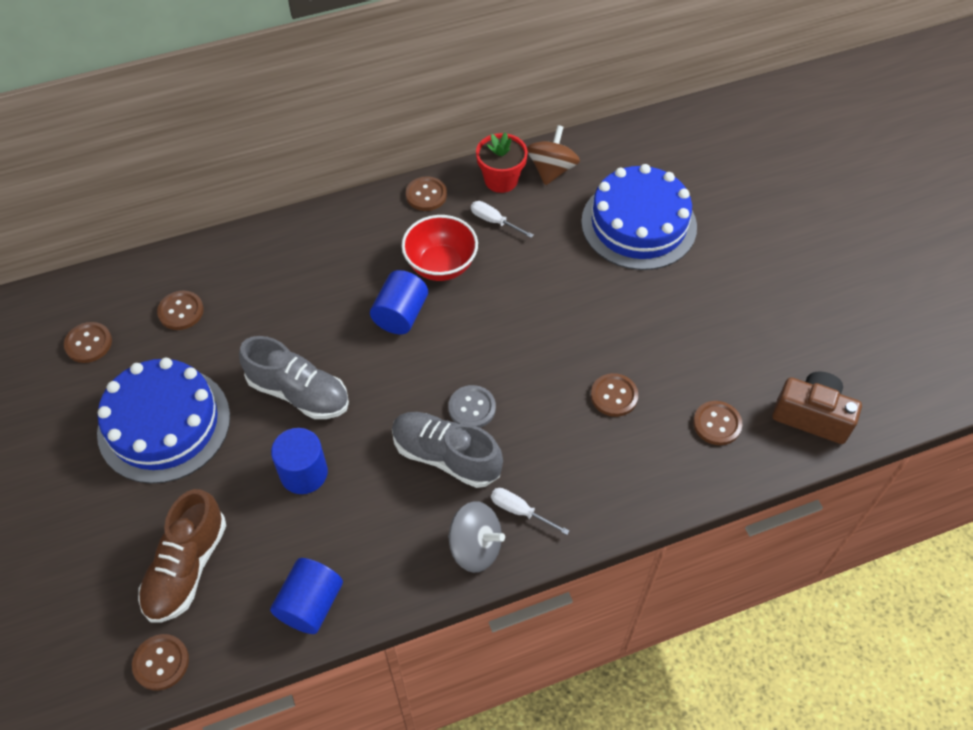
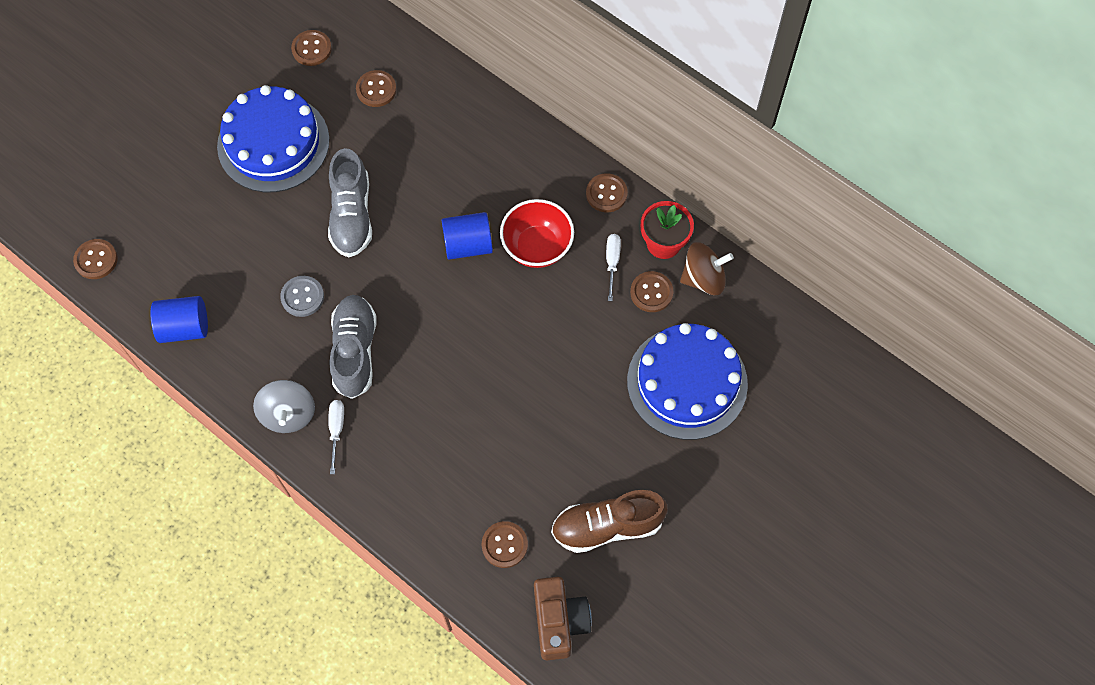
camera: 60 degrees right, 10 degrees up
brown shoe [138,489,226,622] -> brown shoe moved to [551,490,667,553]
blue cylinder [271,428,328,494] -> none
grey button [448,385,496,428] -> grey button moved to [280,276,324,317]
brown button [591,373,638,417] -> brown button moved to [630,271,673,312]

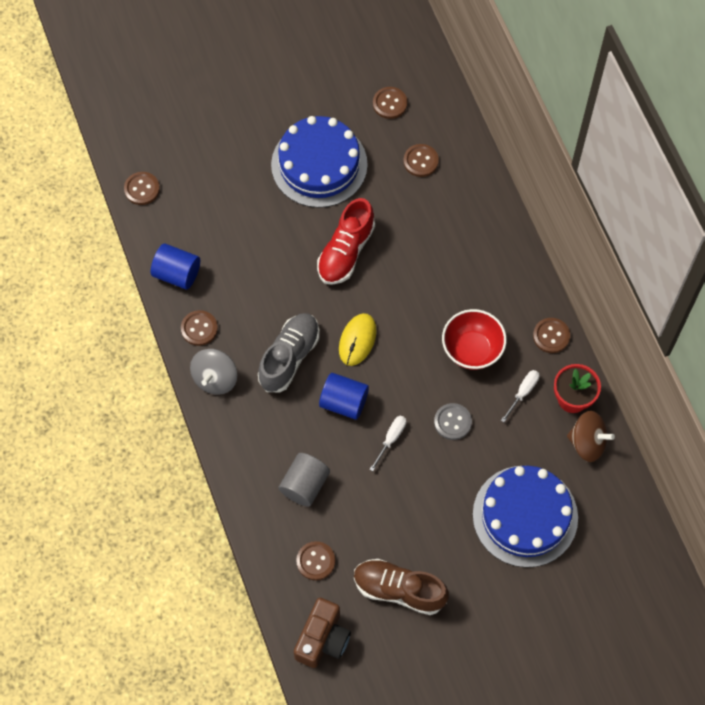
camera: 30 degrees right, 0 degrees up
grey button [280,276,324,317] -> grey button moved to [434,403,472,440]
grey shoe [328,148,372,257] -> red shoe [317,198,375,285]
white screwdriver [328,400,344,474] -> white screwdriver moved to [369,416,406,471]
blue cylinder [442,212,493,260] -> blue cylinder moved to [319,373,369,420]
brown button [630,271,673,312] -> brown button moved to [181,310,218,346]
none -> grey cylinder [279,453,330,507]
none -> yellow mouse [339,313,377,366]

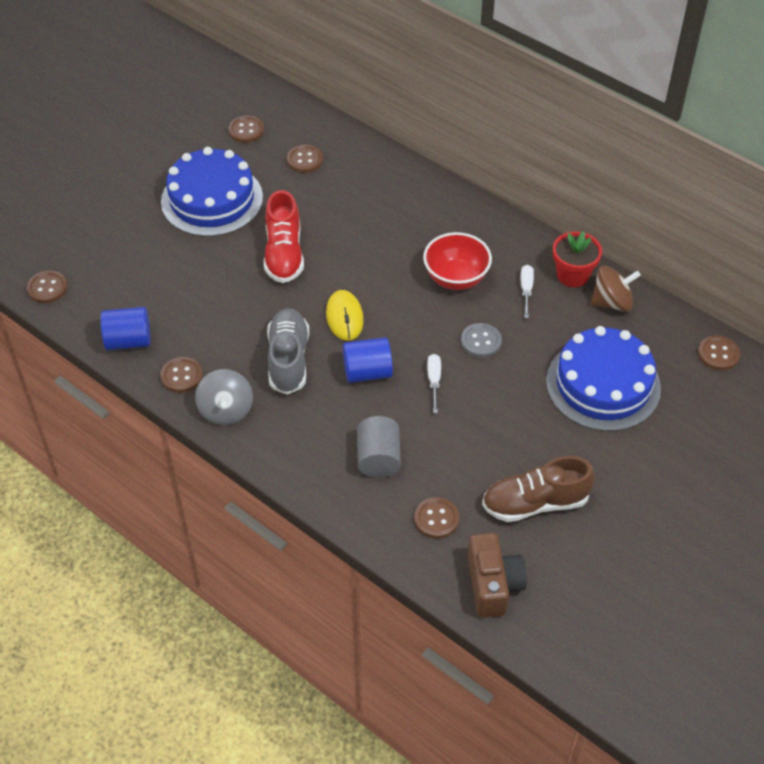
camera: 30 degrees left, 15 degrees down
brown button [533,318,570,353] -> brown button moved to [698,335,740,370]

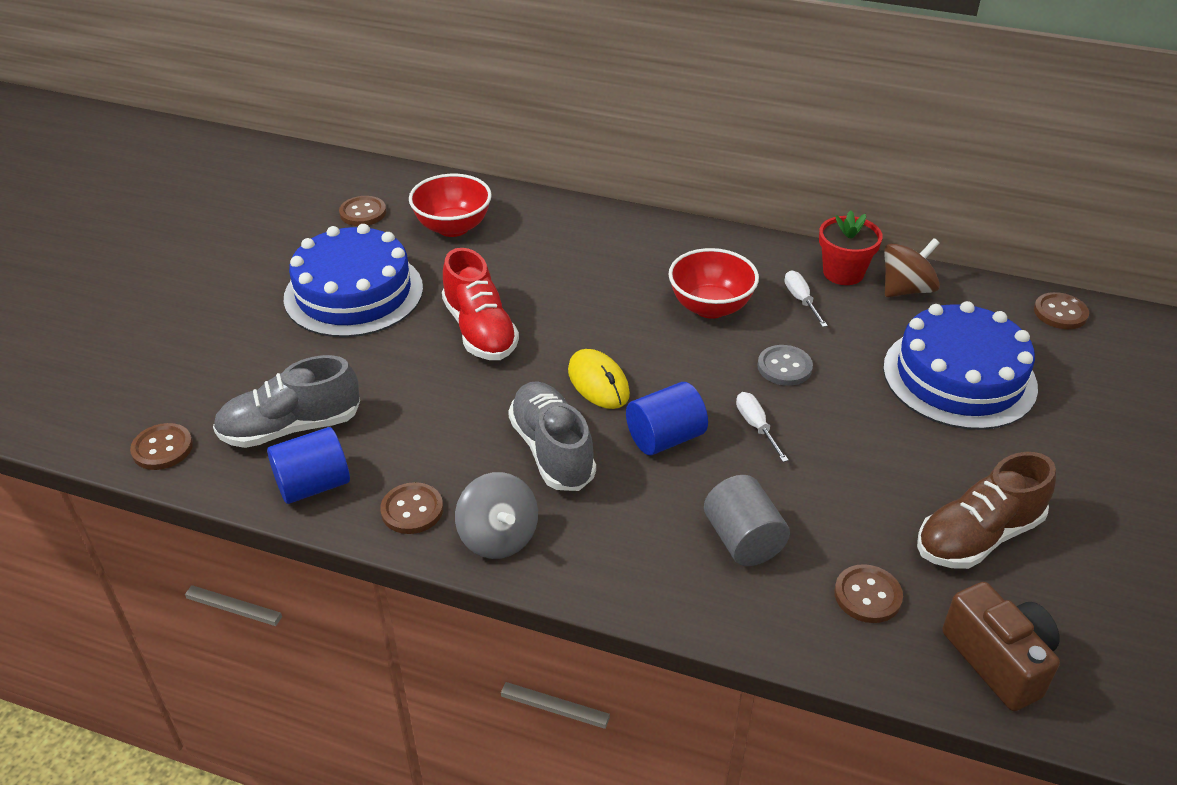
camera: 20 degrees left, 10 degrees down
brown button [287,145,323,173] -> red bowl [409,174,492,237]
none -> grey shoe [213,355,360,448]

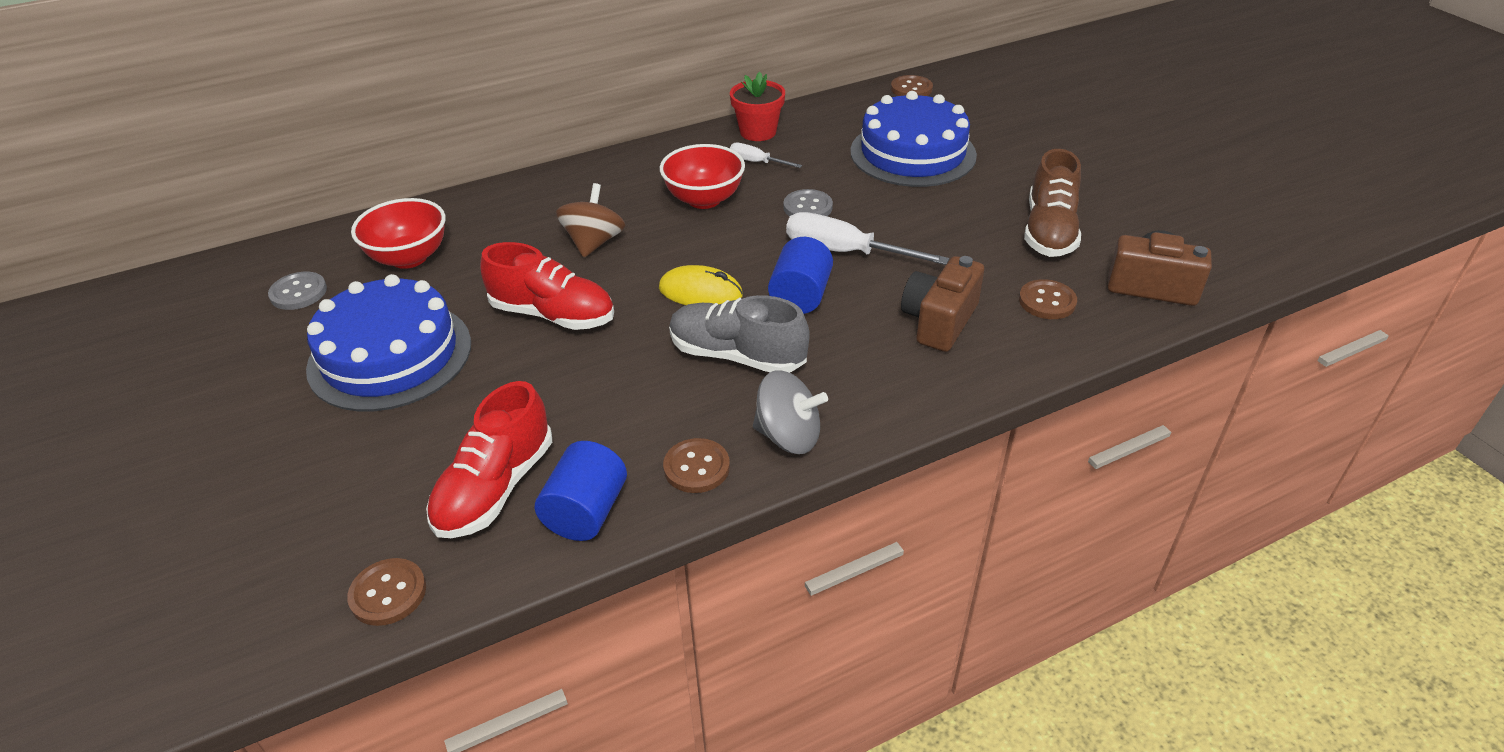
camera: 45 degrees left, 0 degrees up
grey shoe [213,355,360,448] -> red shoe [426,381,552,538]
brown button [339,196,386,226] -> grey button [268,272,327,310]
grey cylinder [704,475,790,566] -> brown camera [901,256,984,352]
white screwdriver [736,392,789,462] -> white screwdriver [786,212,949,265], size x1.85
brown spinning top [884,238,940,297] -> brown spinning top moved to [556,183,625,257]

